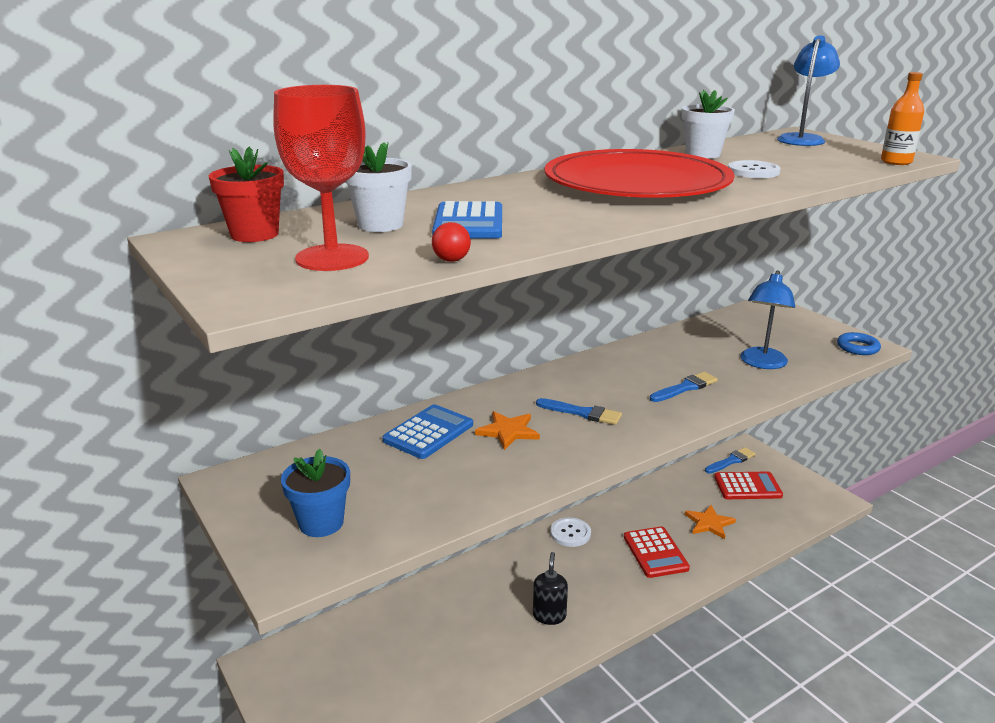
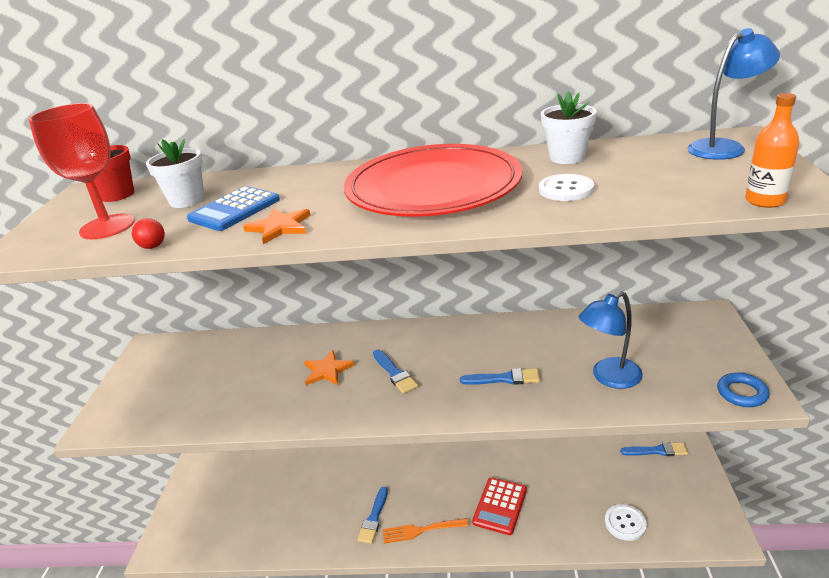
camera: 40 degrees right, 5 degrees up
blue flower pot [281,449,350,537] -> none
blue calculator [382,404,473,459] -> none
black soap dispenser [533,552,568,625] -> blue brush [357,487,388,544]
white button [550,517,591,547] -> white button moved to [605,504,647,541]
orange star [684,505,736,539] -> orange star moved to [243,209,310,244]
red calculator [714,471,783,499] -> none
none -> orange fork [383,518,469,544]

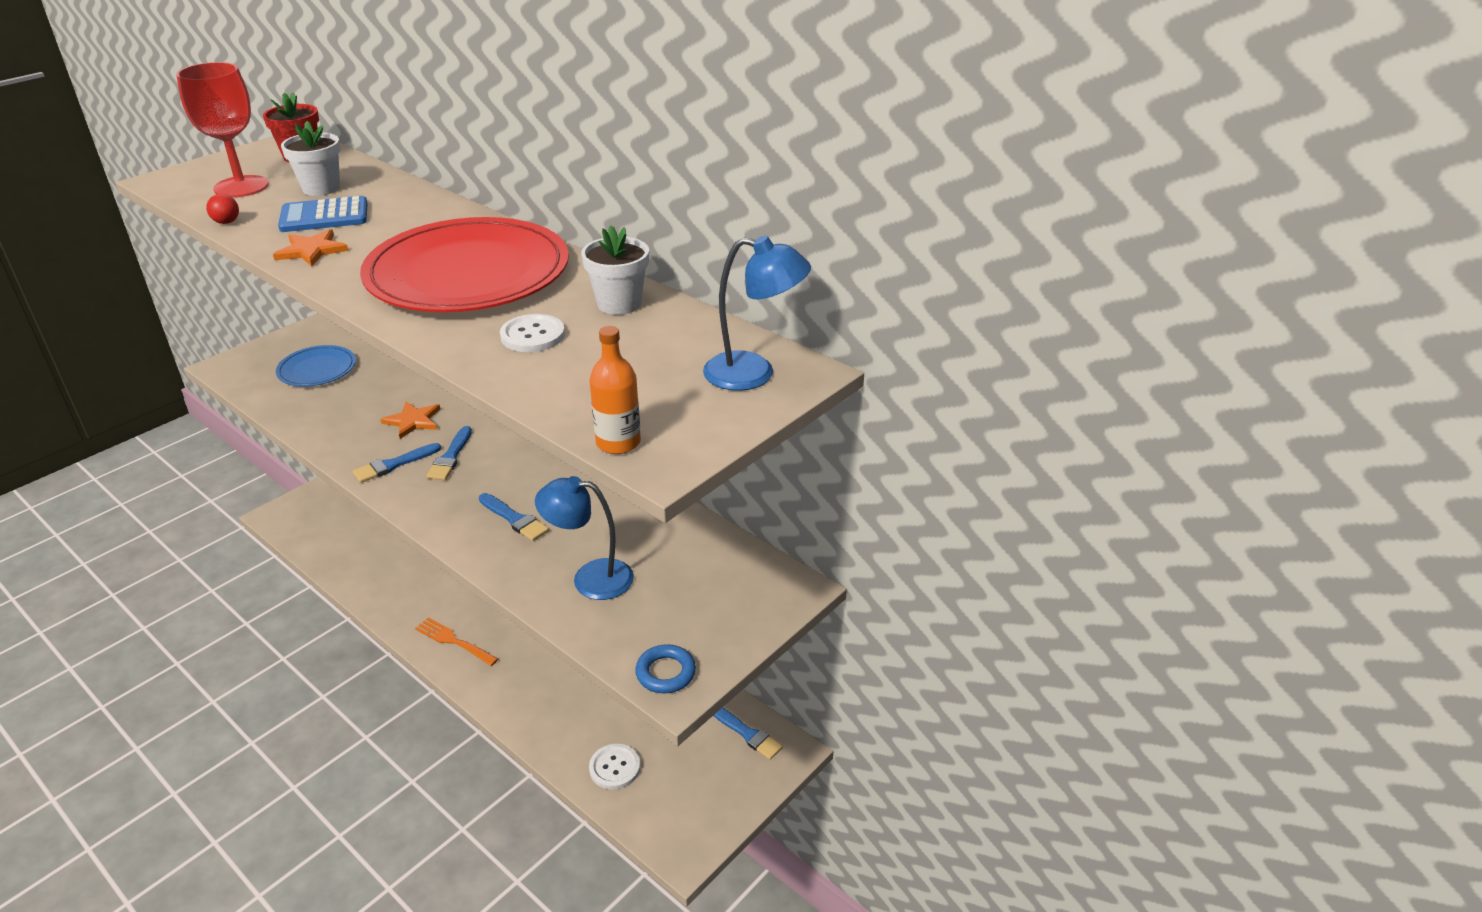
camera: 35 degrees right, 5 degrees up
blue brush [357,487,388,544] -> blue brush moved to [353,443,441,483]
red calculator [472,477,527,535] -> none
none -> blue plate [276,345,356,387]

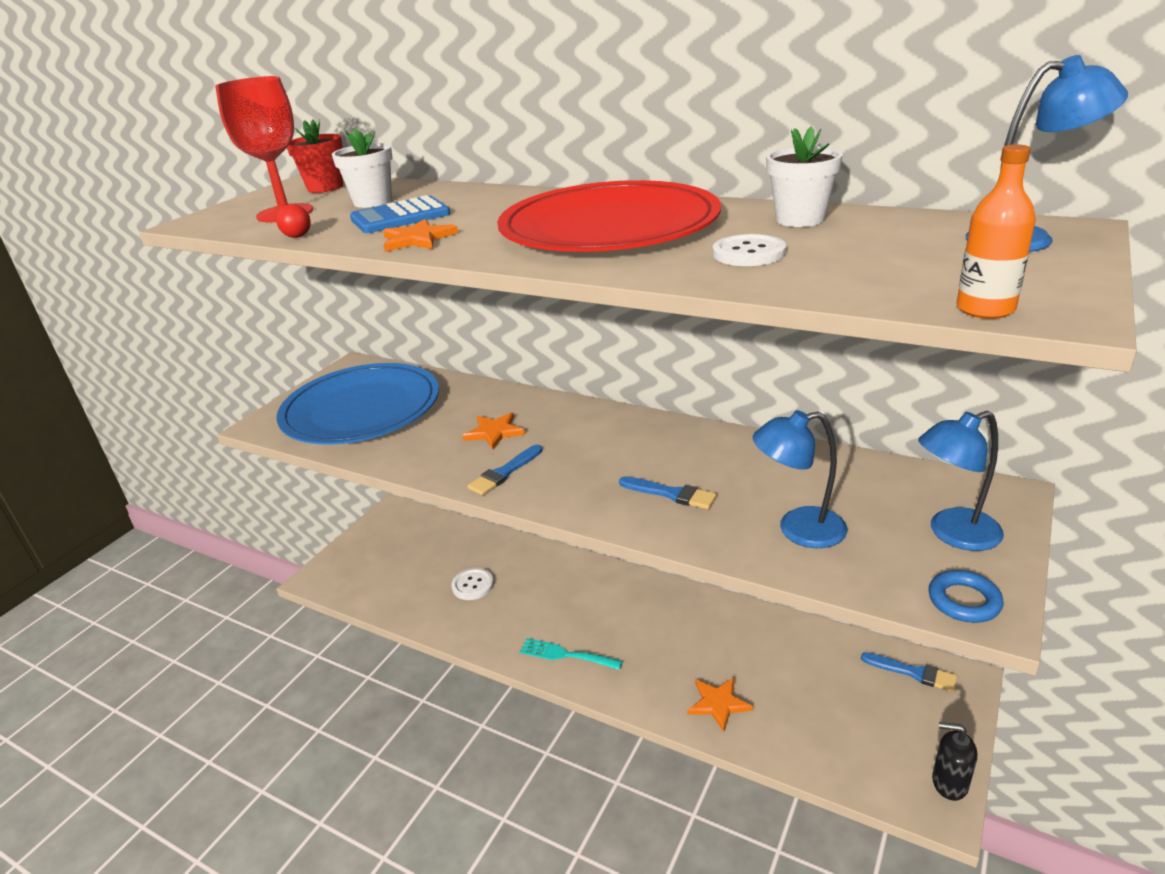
camera: 10 degrees left, 5 degrees down
blue plate [276,345,356,387] -> blue plate [276,363,439,445], size x2.02
orange fork [415,617,498,666] -> turquoise fork [520,638,623,670]
blue brush [426,426,472,480] -> none
white button [589,744,640,789] -> white button moved to [451,568,494,600]
none -> orange star [688,677,753,732]
none -> blue lamp [918,411,1004,551]
none -> black soap dispenser [932,722,977,801]

